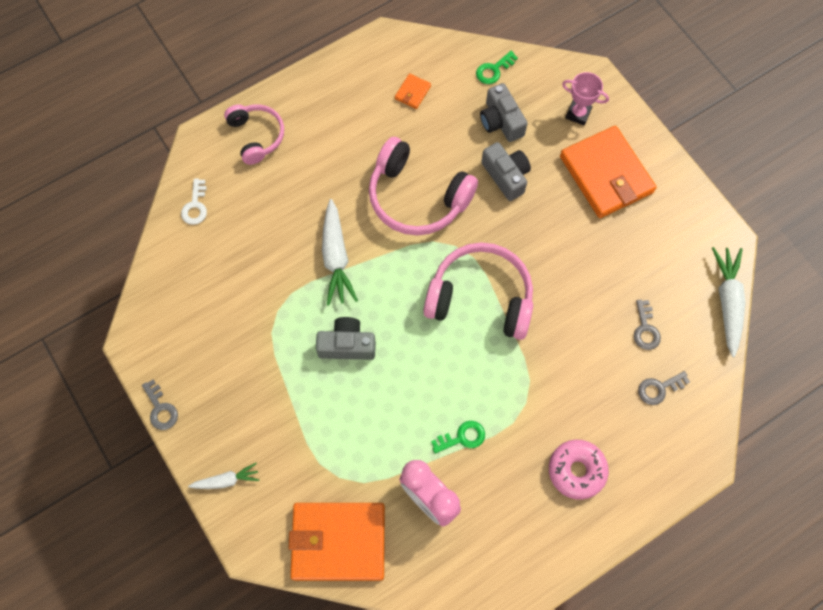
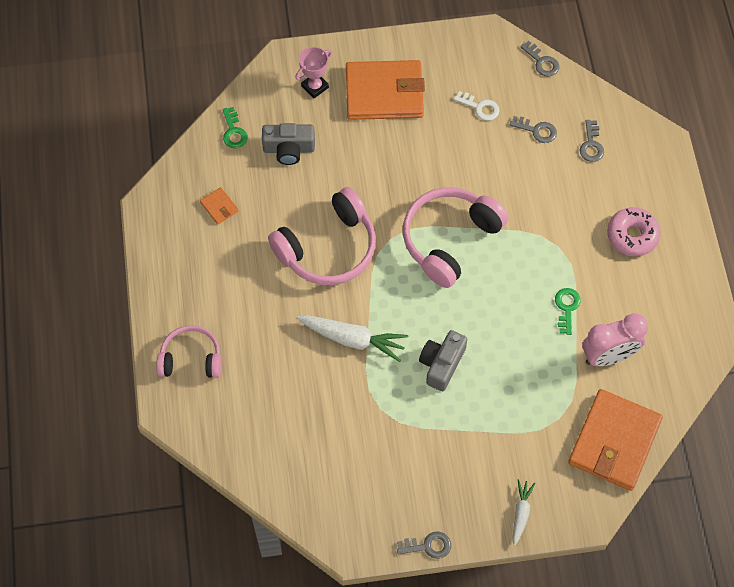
camera: 65 degrees left, 5 degrees down
white key [181,179,207,225] -> white key moved to [454,91,500,121]
grey camera [481,142,531,201] -> none
white carrot [712,247,745,357] -> grey key [520,41,559,77]

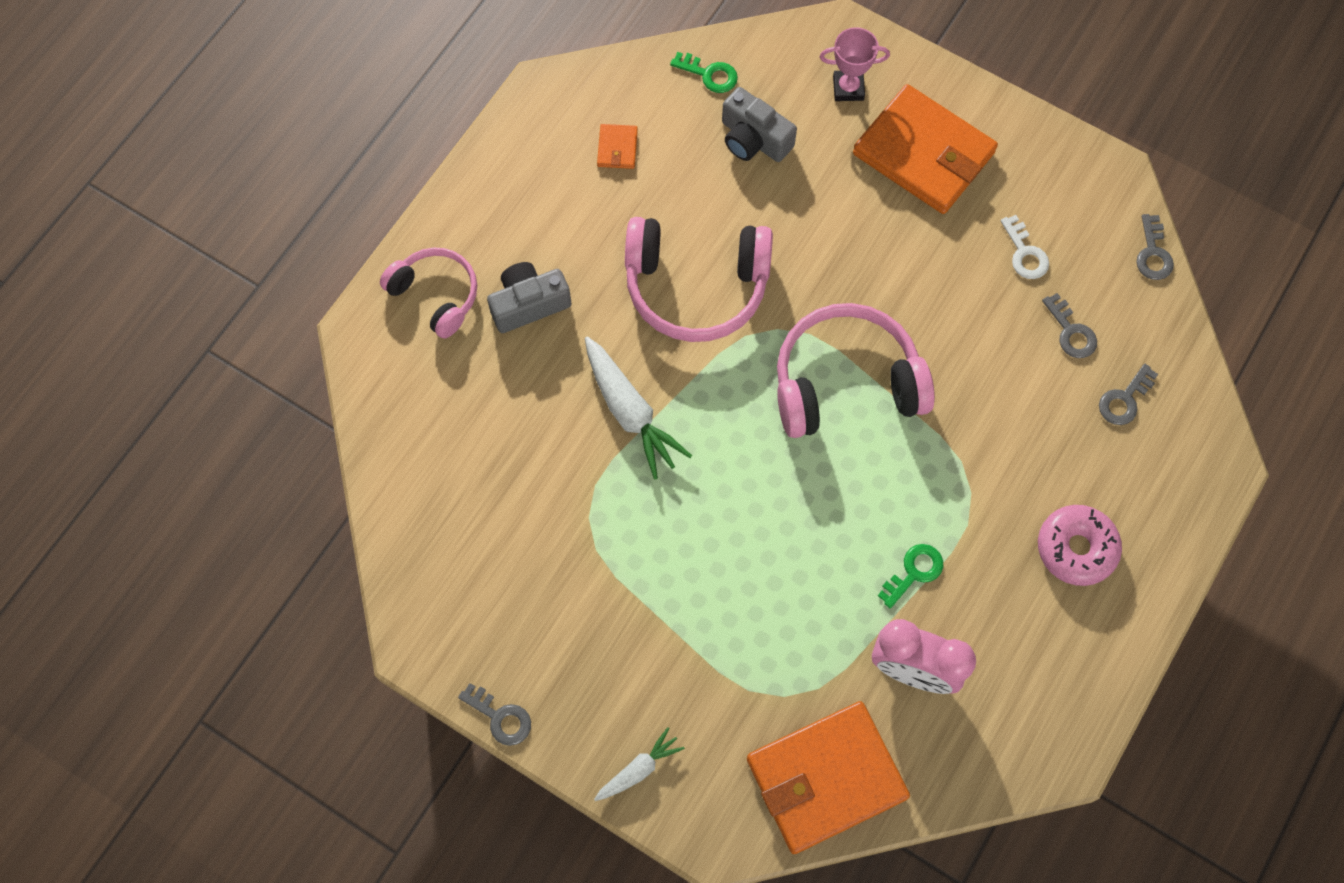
camera: 40 degrees right, 5 degrees up
green key [223,107,248,148] -> green key turned 90 degrees counterclockwise [670,52,738,93]
grey camera [419,330,467,391] -> grey camera moved to [487,262,571,333]

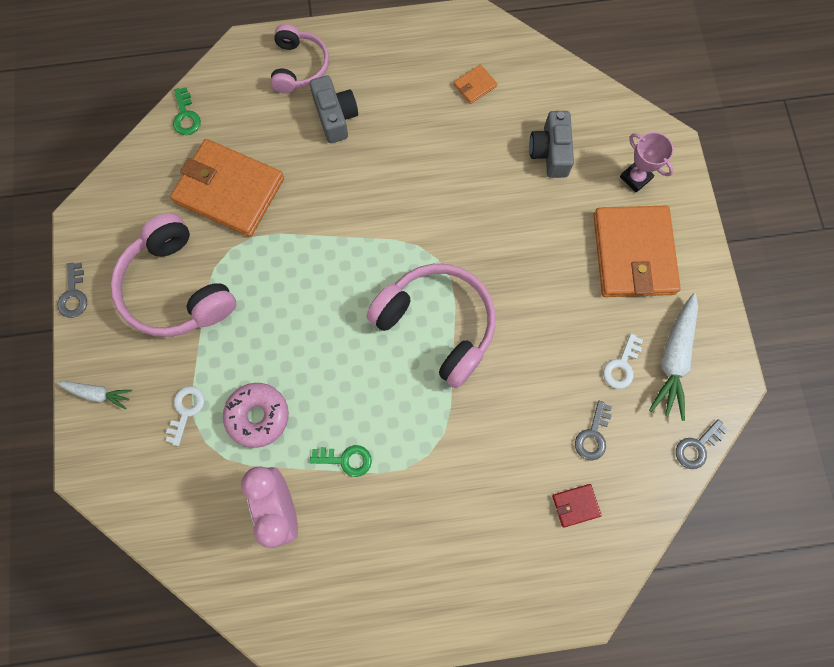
camera: 50 degrees right, 5 degrees up
grey camera [487,262,571,333] -> grey camera turned 45 degrees clockwise [310,75,358,143]
white carrot [585,336,692,479] -> white carrot moved to [649,293,698,421]
pink headphones [625,217,773,342] -> pink headphones moved to [110,213,236,337]
green key [670,52,738,93] -> green key moved to [173,87,201,135]
orange wallet [747,701,910,854] -> orange wallet moved to [170,139,284,237]
pink donut [1038,505,1122,586] -> pink donut moved to [223,383,289,448]
grey key [1099,364,1158,425] -> red wallet [552,484,602,527]
none -> white key [166,386,205,446]

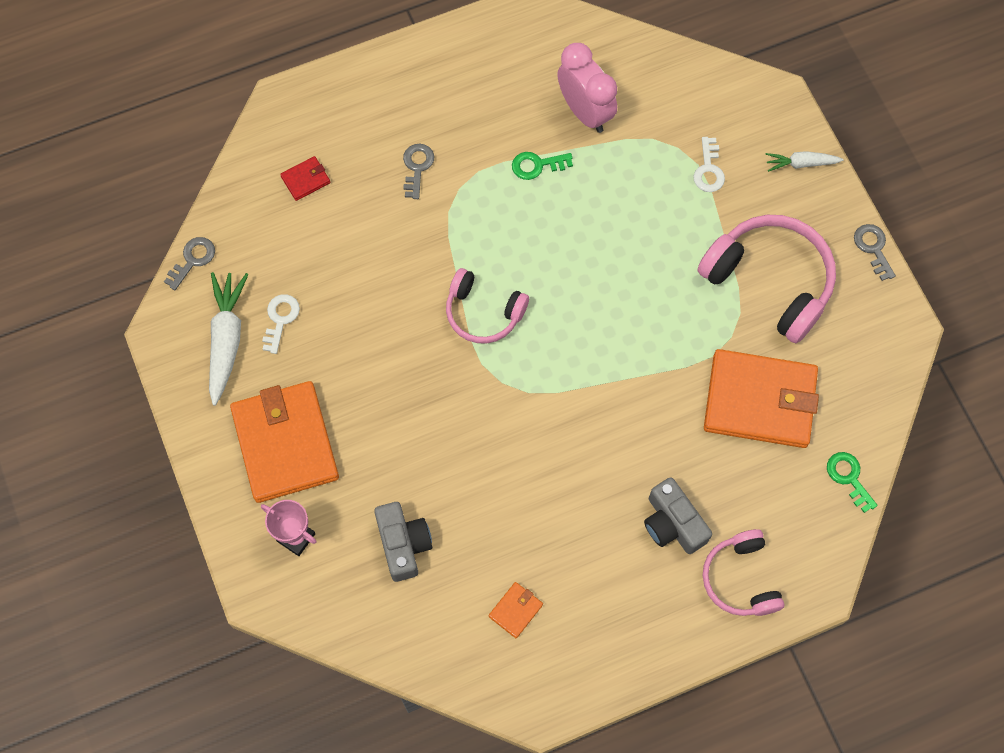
camera: 165 degrees right, 5 degrees down
pink donut [223,383,289,448] -> none
pink headphones [366,264,496,389] -> pink headphones [446,268,529,344], size x0.61
grey key [575,401,612,461] -> grey key moved to [403,144,434,199]

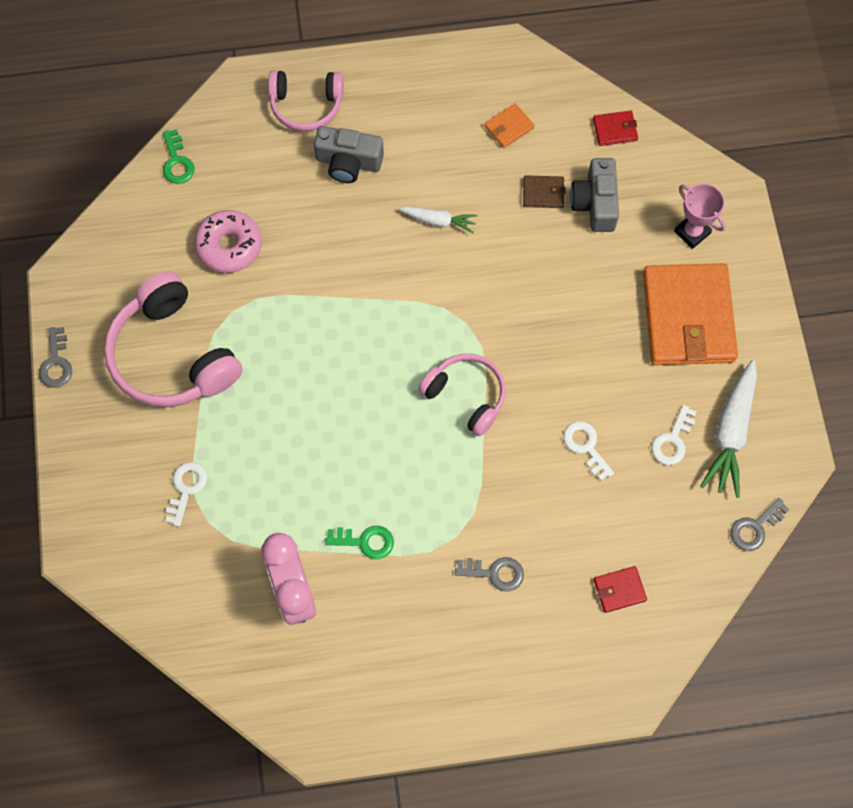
camera: 165 degrees left, 0 degrees up
grey key [403,144,434,199] -> grey key turned 105 degrees counterclockwise [455,557,524,591]
grey camera [644,477,712,554] -> grey camera turned 120 degrees clockwise [314,126,384,183]
pink headphones [703,529,784,616] -> pink headphones turned 90 degrees clockwise [268,71,344,131]
orange wallet [704,349,819,448] -> pink donut [194,210,262,273]
white carrot [765,151,843,172] -> white carrot moved to [399,206,478,233]
none -> brown wallet [523,175,565,208]
none -> white key [563,421,614,481]
none -> red wallet [593,111,638,146]

